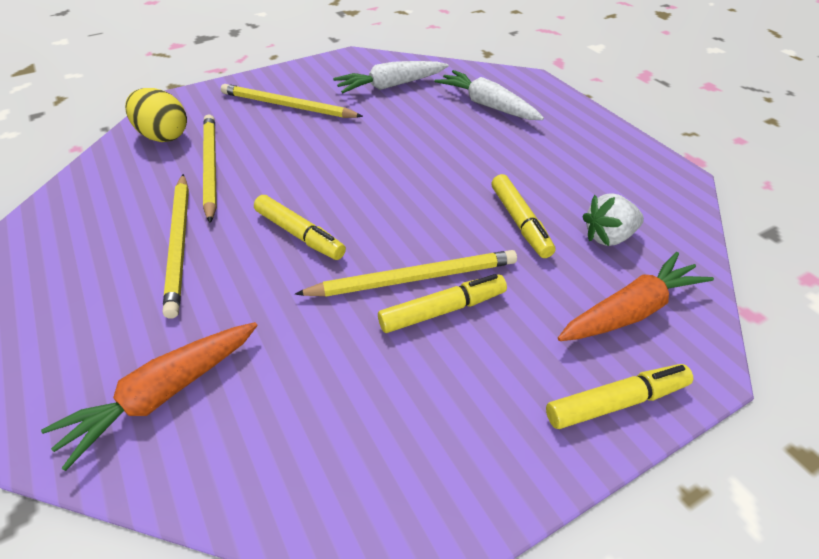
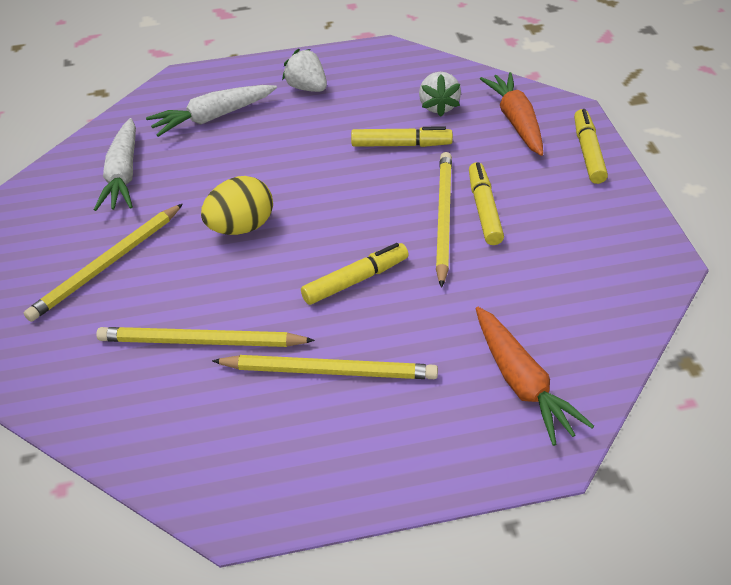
camera: 70 degrees left, 0 degrees up
yellow egg [125,88,187,142] -> yellow egg moved to [201,176,273,235]
none -> white strawberry [282,49,327,92]

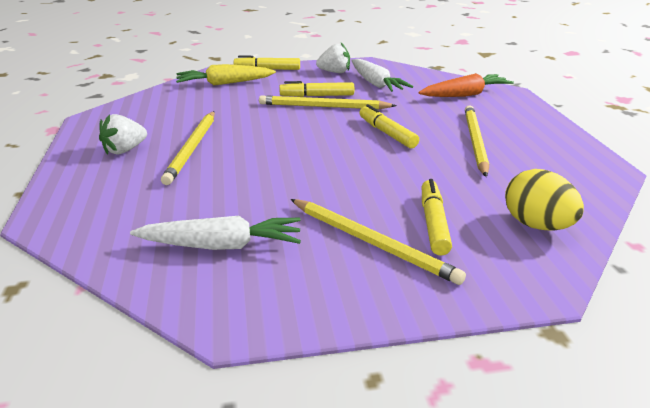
camera: 90 degrees left, 15 degrees down
yellow pencil [96,327,315,347] -> yellow pencil moved to [161,111,215,185]
white carrot [146,85,277,137] -> white carrot moved to [351,59,413,92]
yellow egg [201,176,273,235] -> yellow egg moved to [505,169,584,231]
yellow marker [351,126,453,147] -> yellow marker moved to [422,179,452,256]
white strawberry [419,72,461,117] -> white strawberry moved to [316,43,350,73]
orange carrot [480,72,543,156] -> yellow carrot [176,64,276,85]

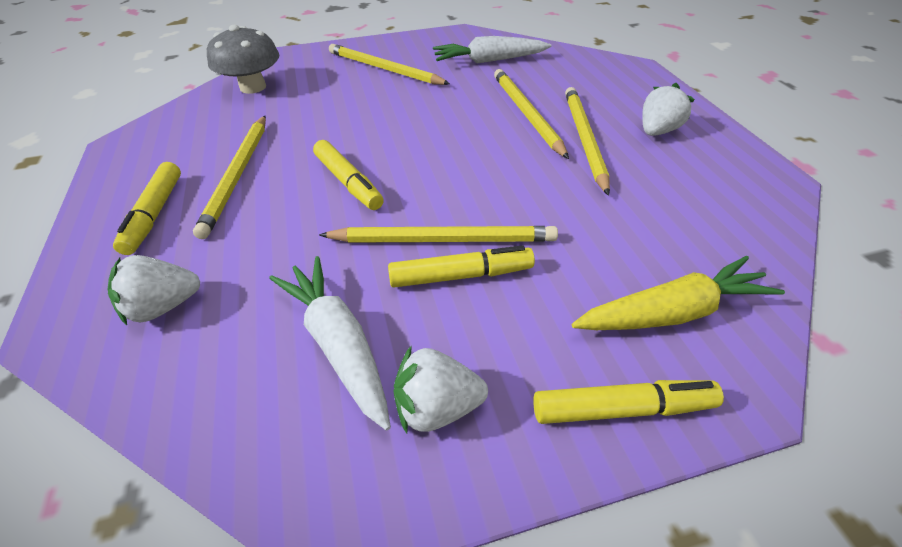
camera: 175 degrees right, 15 degrees up
orange carrot [419,73,514,97] -> white strawberry [107,255,200,325]
yellow marker [422,179,452,256] -> yellow marker moved to [113,162,181,255]
yellow egg [505,169,584,231] -> grey mushroom [207,25,280,94]
none -> yellow pencil [494,69,569,159]

